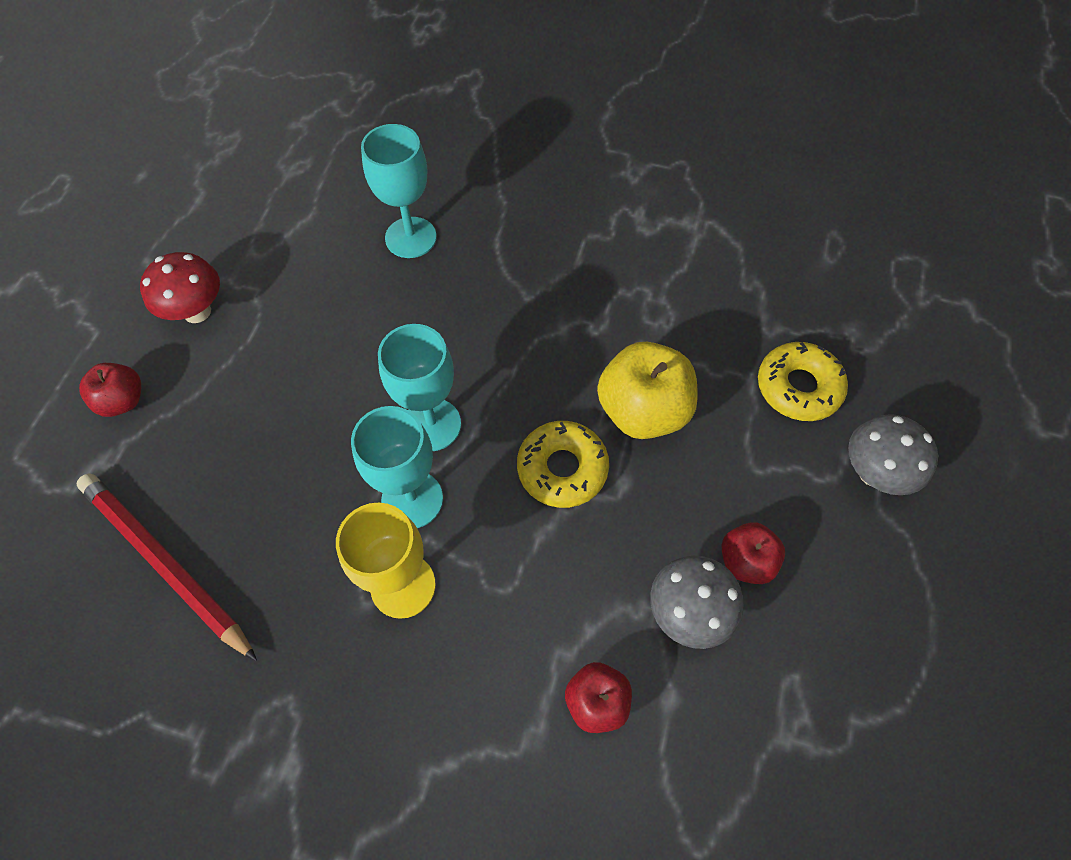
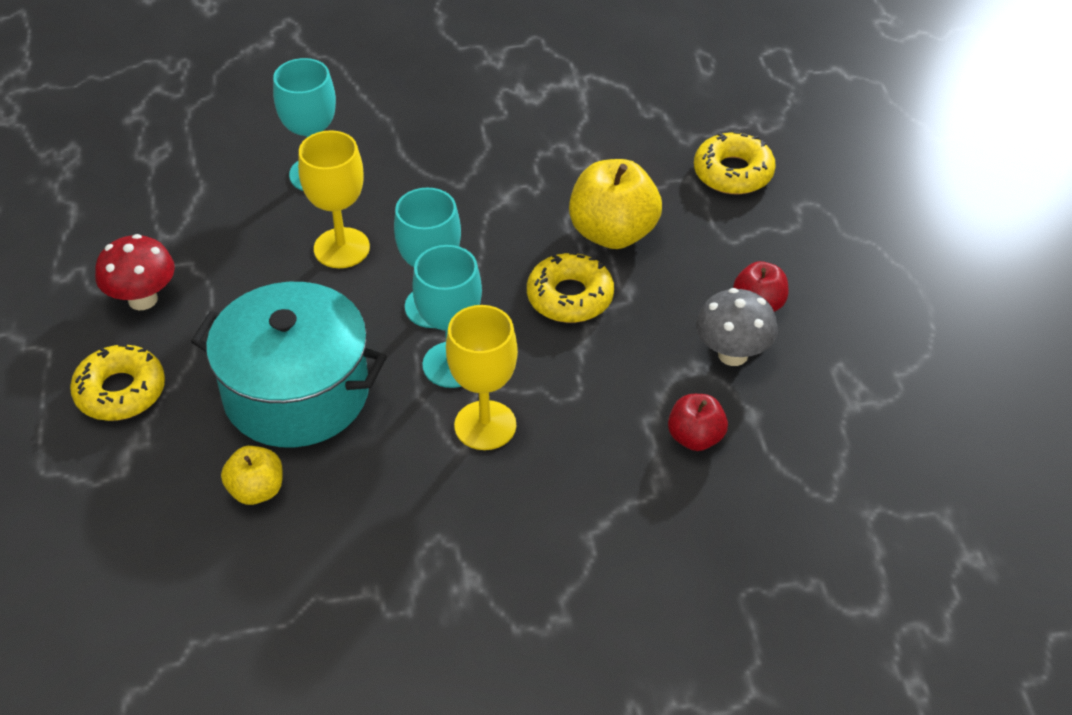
camera: 25 degrees left, 15 degrees down
red pencil [76,473,257,661] -> yellow apple [221,446,283,505]
red apple [79,363,141,417] -> yellow donut [70,344,165,421]
grey mushroom [848,414,938,495] -> none
none -> turquoise pot [191,282,387,448]
none -> yellow goblet [298,130,370,268]

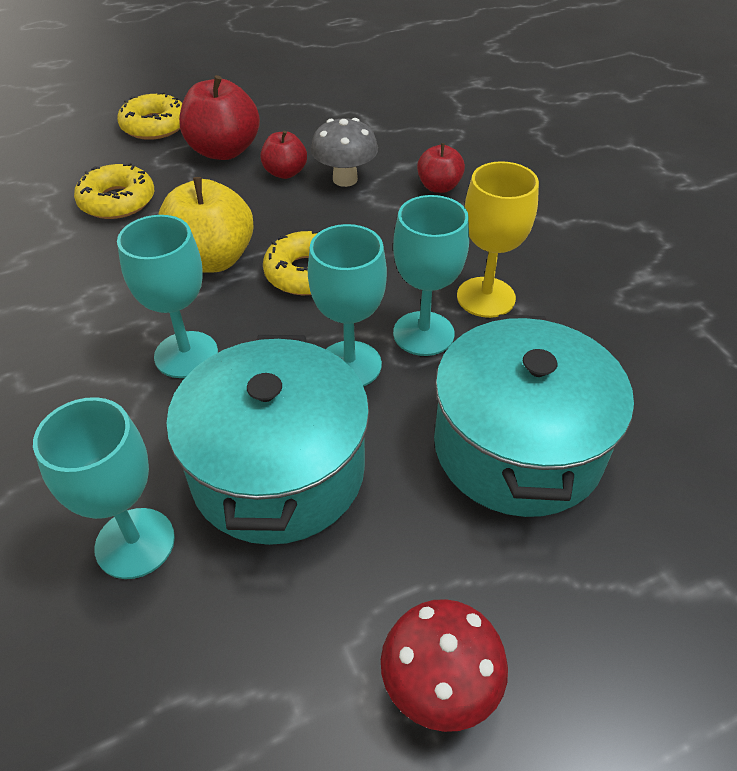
camera: 105 degrees left, 0 degrees up
yellow donut [70,344,165,421] -> yellow donut moved to [117,92,182,140]
yellow apple [221,446,283,505] -> none
yellow goblet [298,130,370,268] -> turquoise pot [166,335,370,545]
none -> turquoise goblet [117,215,218,378]
none -> red apple [179,75,260,160]

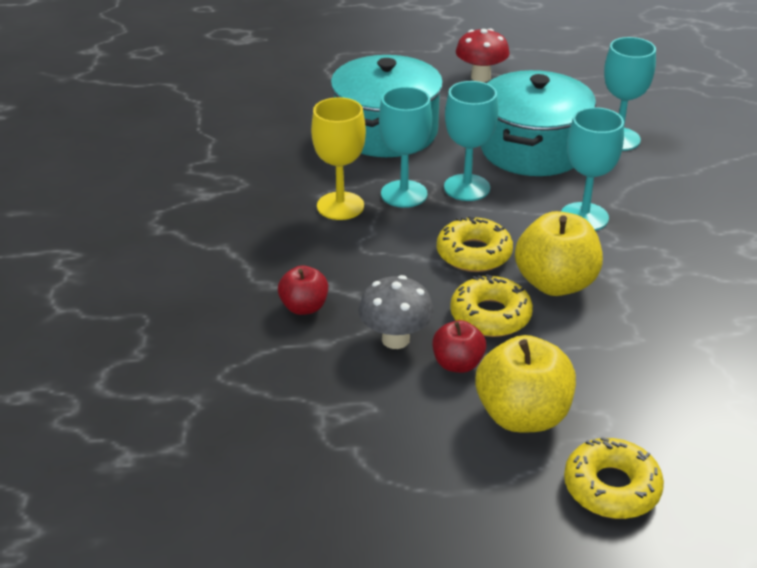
camera: 160 degrees left, 10 degrees down
yellow donut [74,163,154,219] -> yellow donut moved to [450,274,533,337]
red apple [179,75,260,160] -> yellow apple [475,335,576,432]

